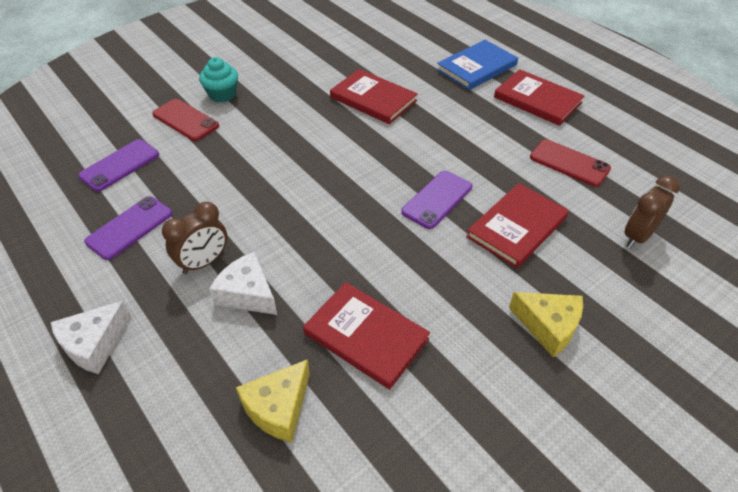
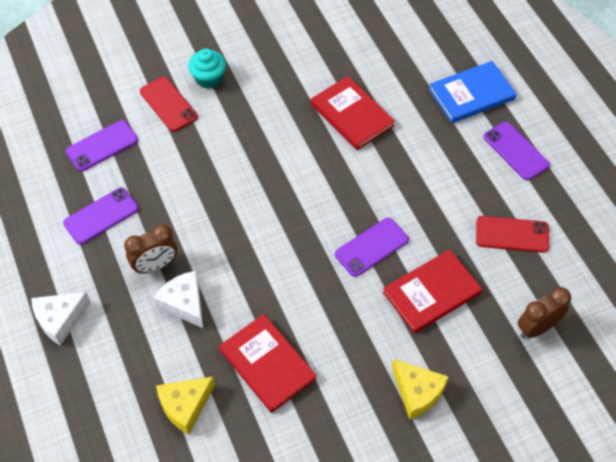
camera: 15 degrees right, 10 degrees up
red book [494,69,584,126] -> purple phone [484,122,550,180]
red phone [530,139,611,187] -> red phone turned 45 degrees counterclockwise [476,216,549,253]

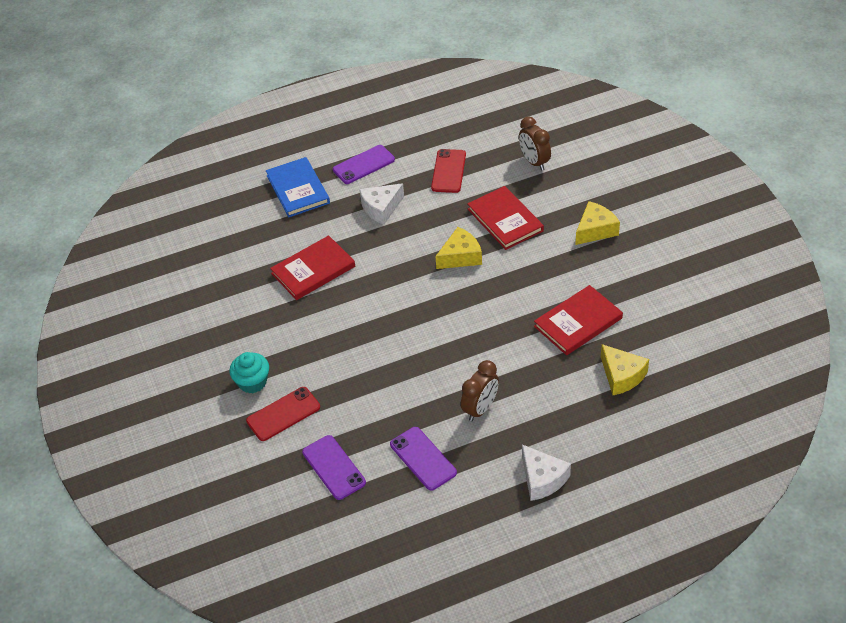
camera: 85 degrees left, 10 degrees down
brown clock [124,224,177,273] -> brown clock turned 60 degrees clockwise [461,360,499,421]
white cheese [153,271,203,328] -> white cheese moved to [359,183,404,225]
purple phone [335,217,409,277] -> yellow cheese [435,227,482,269]

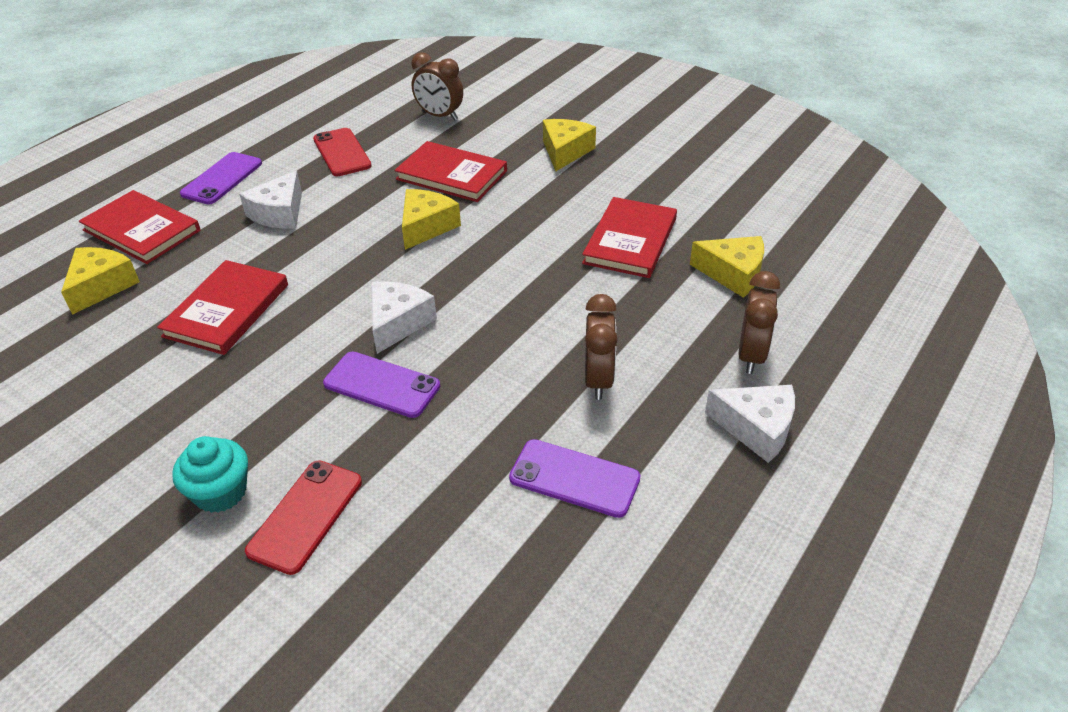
camera: 35 degrees left, 5 degrees down
blue book [266,157,330,217] -> red book [79,190,201,264]
purple phone [302,435,366,500] -> purple phone moved to [323,352,440,418]
none -> yellow cheese [61,247,140,315]
none -> white cheese [371,281,437,354]
none -> brown clock [738,271,780,374]

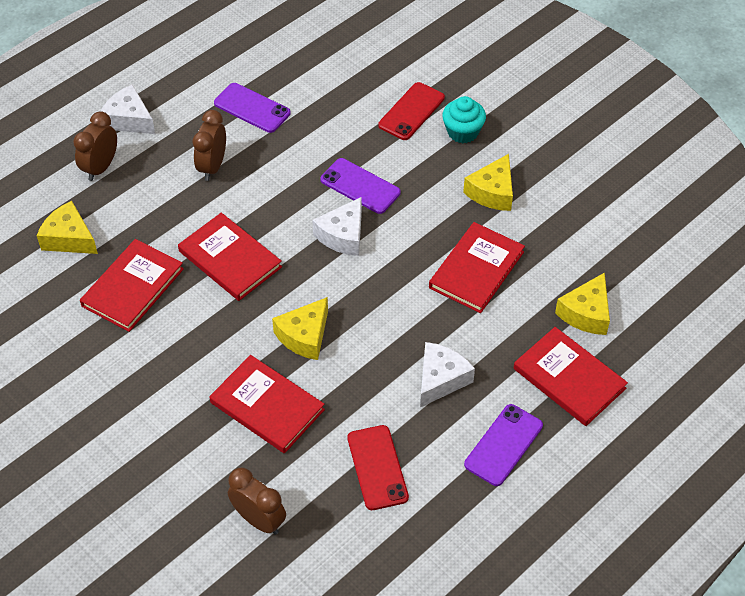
camera: 170 degrees left, 10 degrees up
yellow cheese [543,119,596,171] -> yellow cheese moved to [463,154,513,211]
none -> red book [178,213,282,301]

